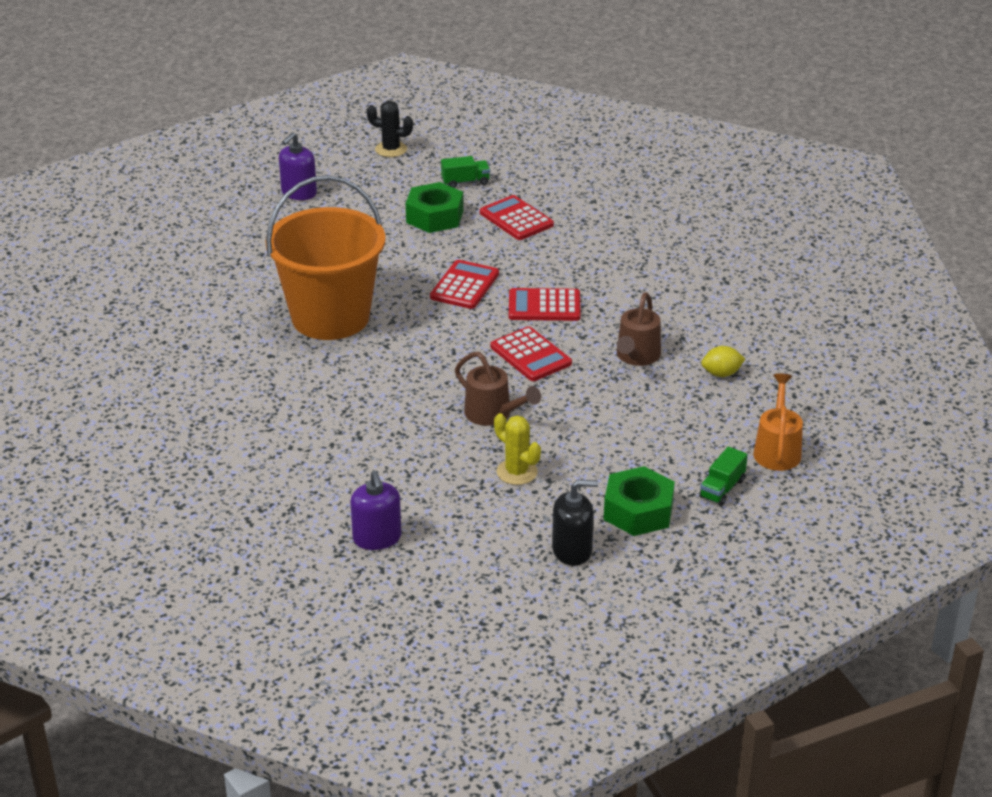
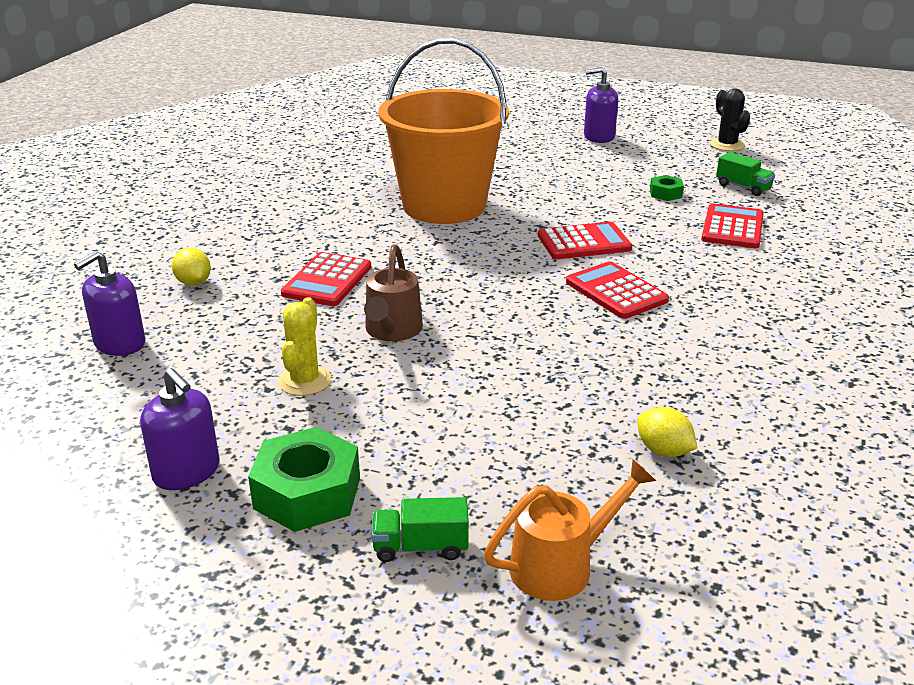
camera: 55 degrees right, 5 degrees down
green nut [406,182,463,233] -> green nut [650,175,684,201], size x0.51
red calculator [491,326,572,381] -> red calculator moved to [281,252,371,306]
black soap dispenser [552,480,598,566] -> purple soap dispenser [140,368,219,490]
brown watering can [617,292,661,366] -> none
none -> yellow lemon [172,247,211,286]

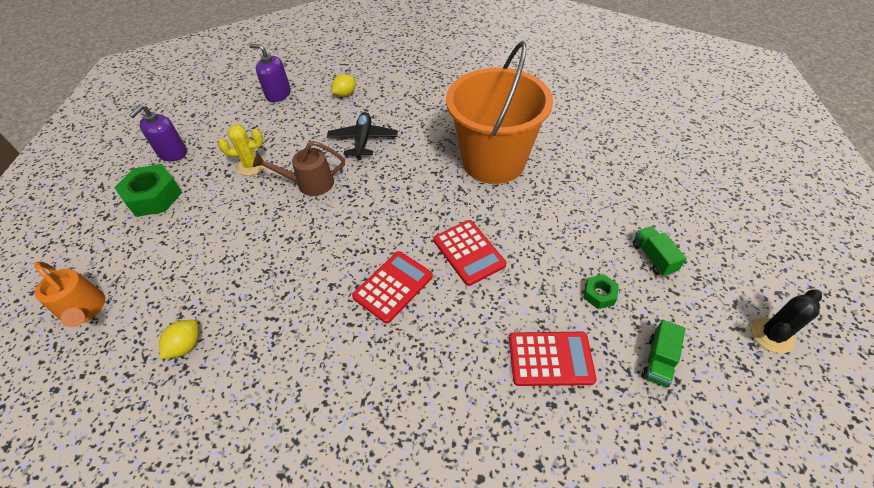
camera: 75 degrees right, 20 degrees up
red calculator [281,252,371,306] -> black plane [327,112,398,160]
green truck [372,497,469,562] -> green truck moved to [633,226,687,277]
purple soap dispenser [584,67,618,143] -> none

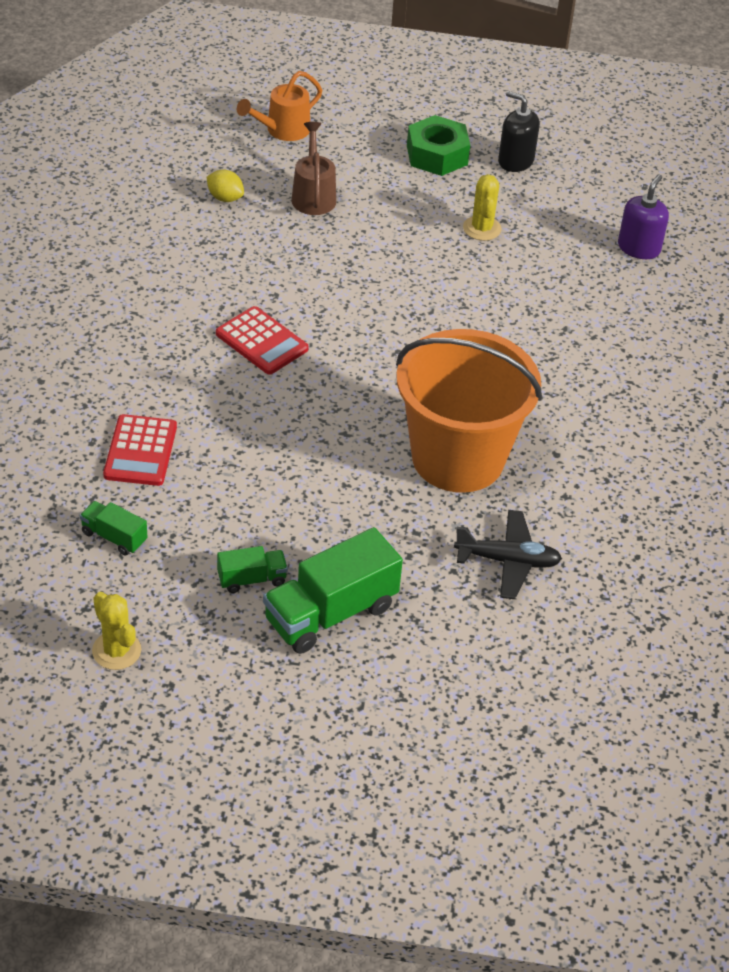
camera: 90 degrees right, 5 degrees down
purple soap dispenser [129,105,187,161] -> black soap dispenser [498,91,540,172]
brown watering can [253,141,345,196] -> brown watering can moved to [291,122,336,215]
black plane [327,112,398,160] -> black plane moved to [454,510,562,599]
yellow lemon [332,74,356,97] -> none
red calculator [433,220,506,286] -> none
green nut [584,274,619,309] -> none
black cactus [751,289,822,353] -> yellow cactus [92,592,141,670]
none -> green truck [263,527,403,654]

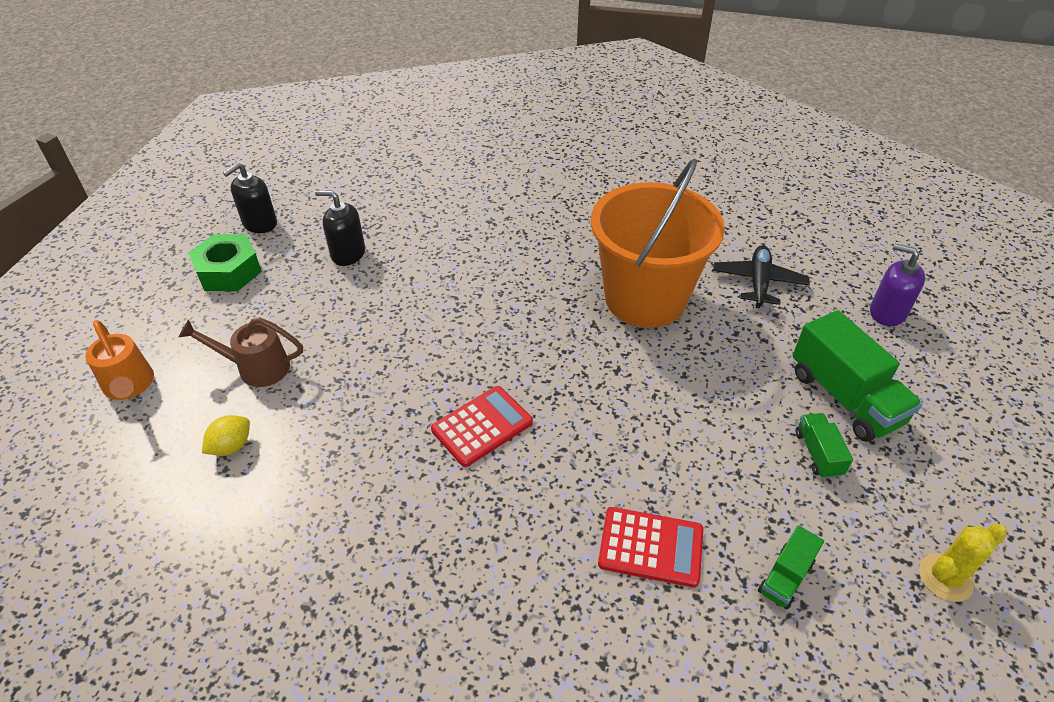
camera: 80 degrees left, 0 degrees up
yellow cactus [463,174,501,241] -> black soap dispenser [315,190,365,266]
purple soap dispenser [618,174,669,259] -> purple soap dispenser moved to [870,244,925,326]

